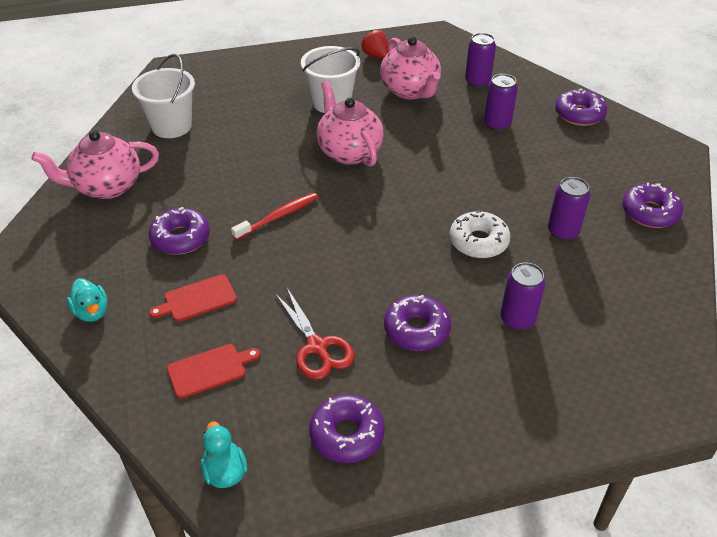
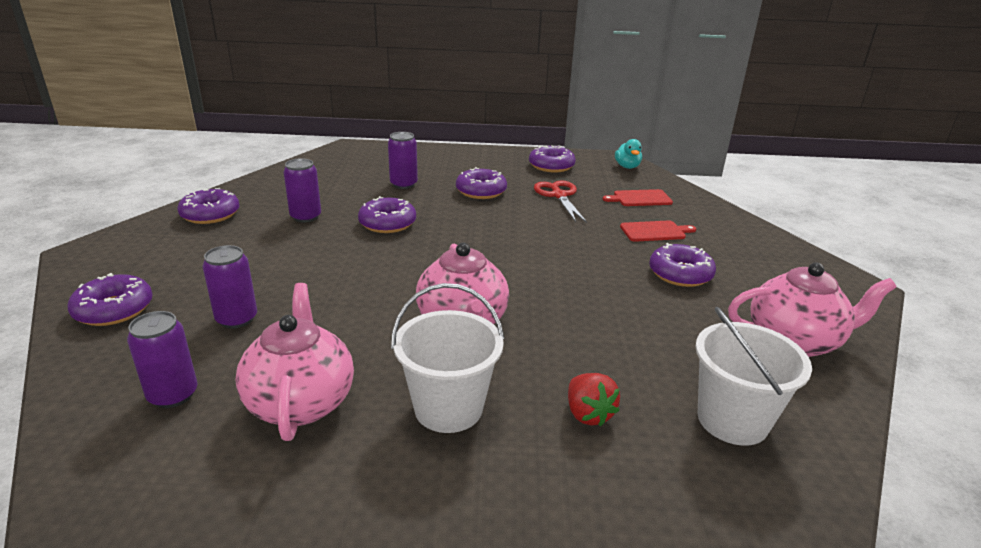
camera: 165 degrees left, 15 degrees down
turquoise duck [67,279,108,322] -> none
red toothbrush [231,193,318,240] -> none
red strawberry [361,30,389,59] -> red strawberry moved to [568,373,620,426]
white donut [449,210,510,258] -> purple donut [358,196,416,233]

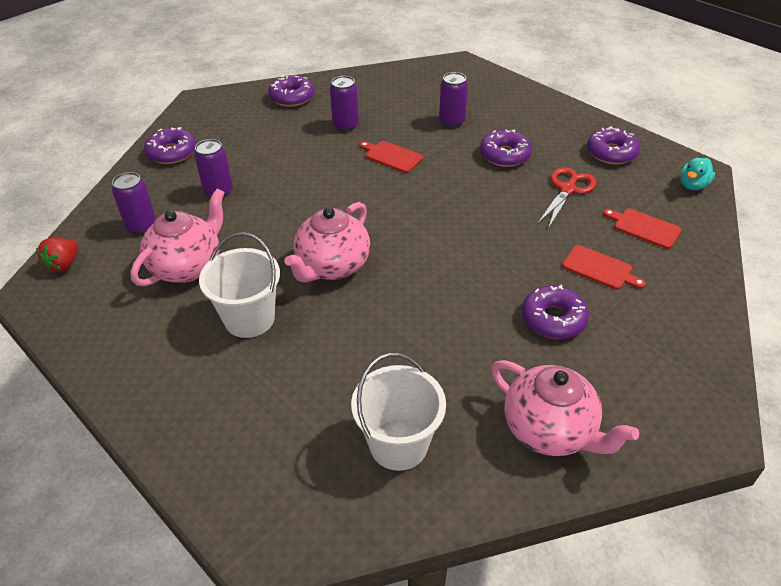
camera: 45 degrees right, 15 degrees up
purple donut [358,196,416,233] -> red cutting board [360,141,423,173]
red strawberry [568,373,620,426] -> red strawberry moved to [36,238,78,273]

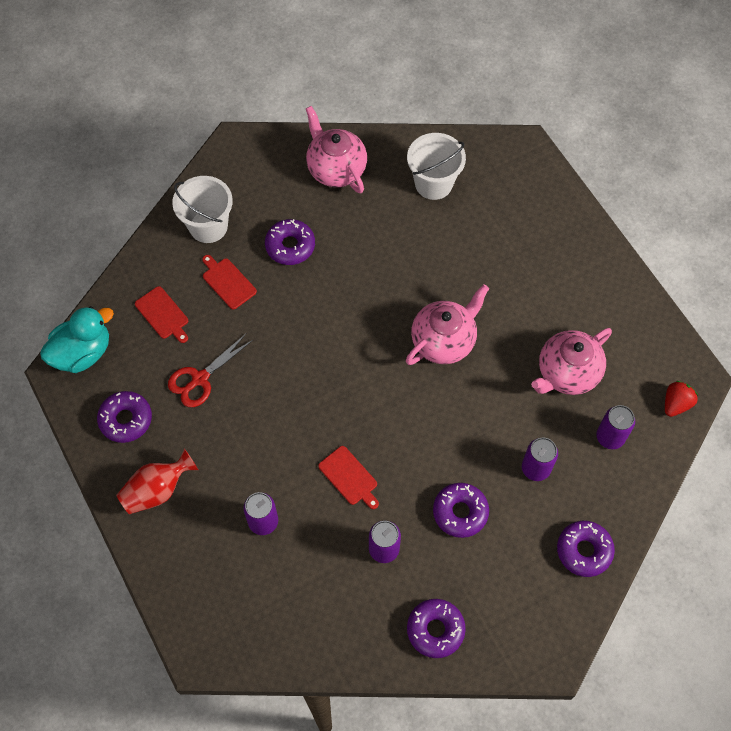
camera: 165 degrees left, 20 degrees up
white bucket [199,232,280,338] -> white bucket moved to [172,176,233,243]
purple donut [480,129,532,167] -> purple donut moved to [433,483,489,538]
turquoise duck [680,158,715,190] -> turquoise duck [40,306,114,373], size x1.75
none -> red vase [116,449,198,514]

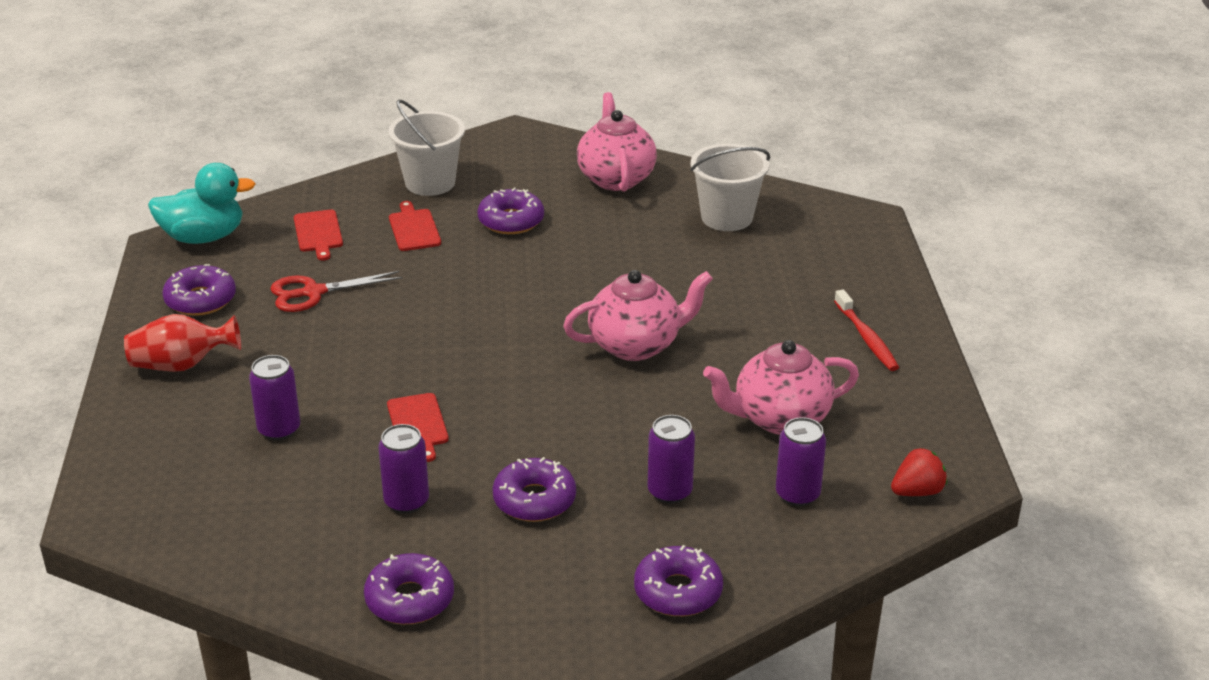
camera: 25 degrees right, 30 degrees down
none -> red toothbrush [834,289,899,371]

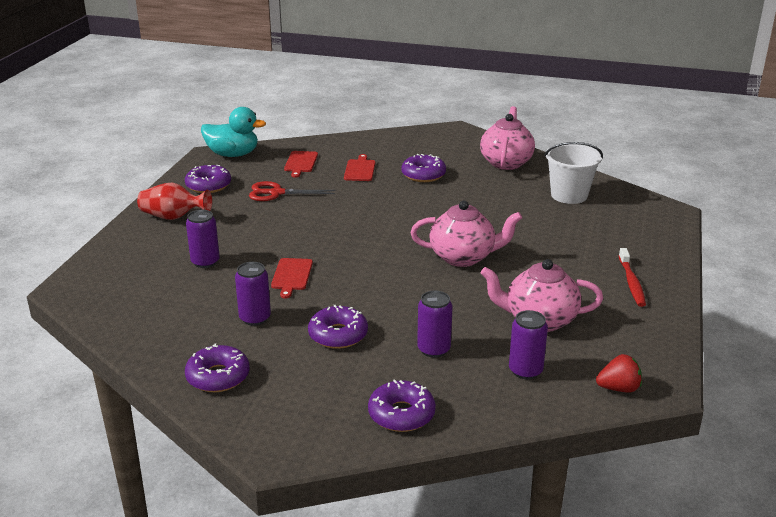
camera: 20 degrees right, 5 degrees down
white bucket [388,100,465,196] -> none

